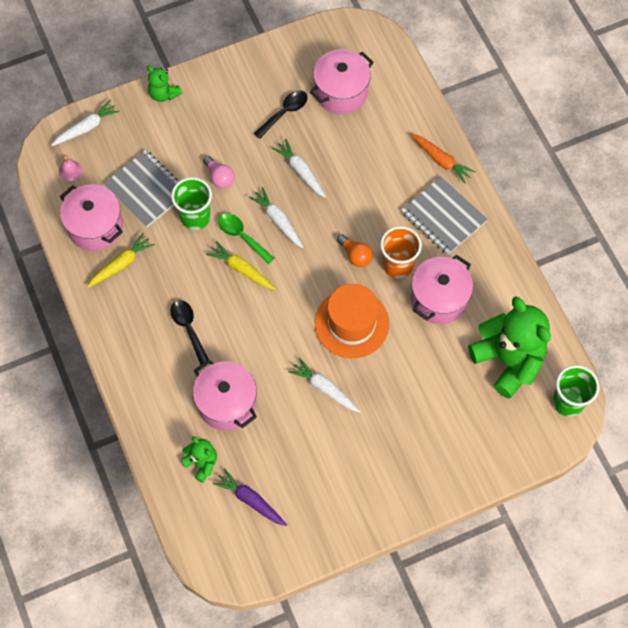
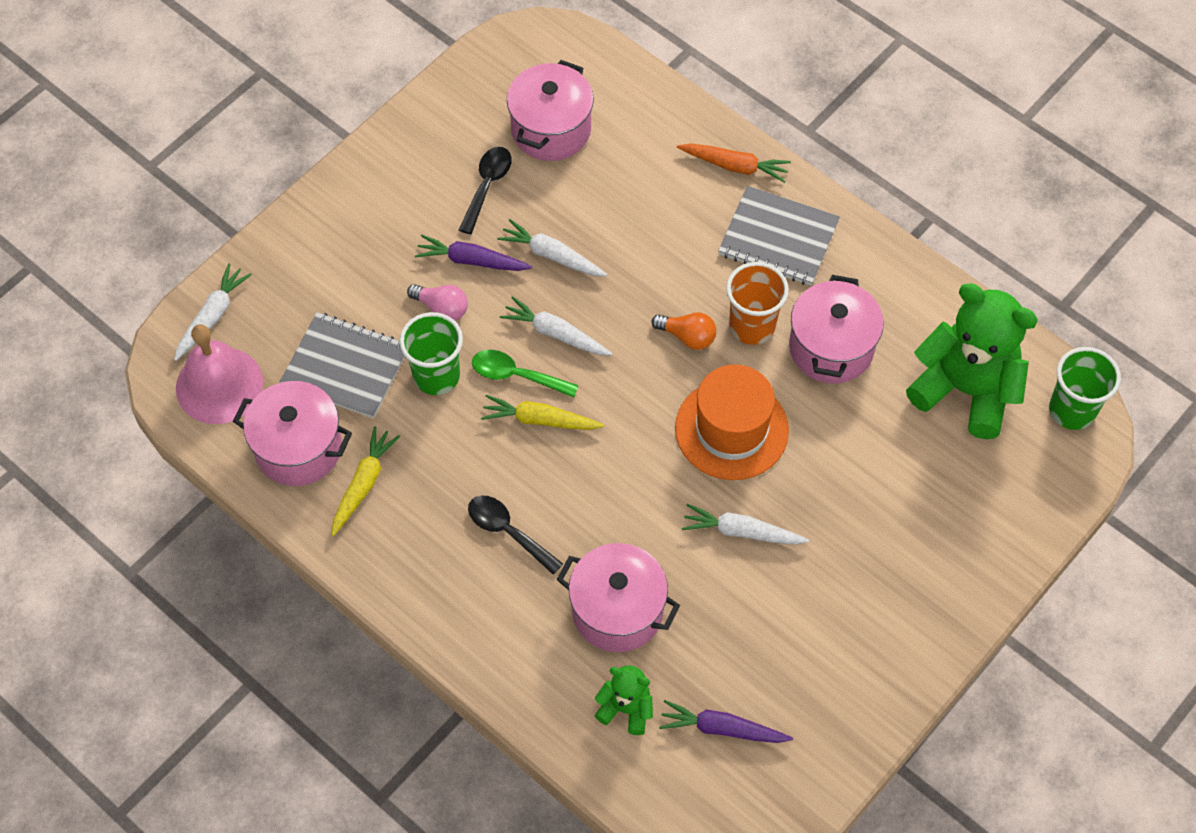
camera: 25 degrees left, 5 degrees down
pink bell [59,155,82,181] -> pink bell [176,324,263,424], size x2.38
green teddy bear [147,66,182,102] -> none
none -> purple carrot [415,234,532,271]

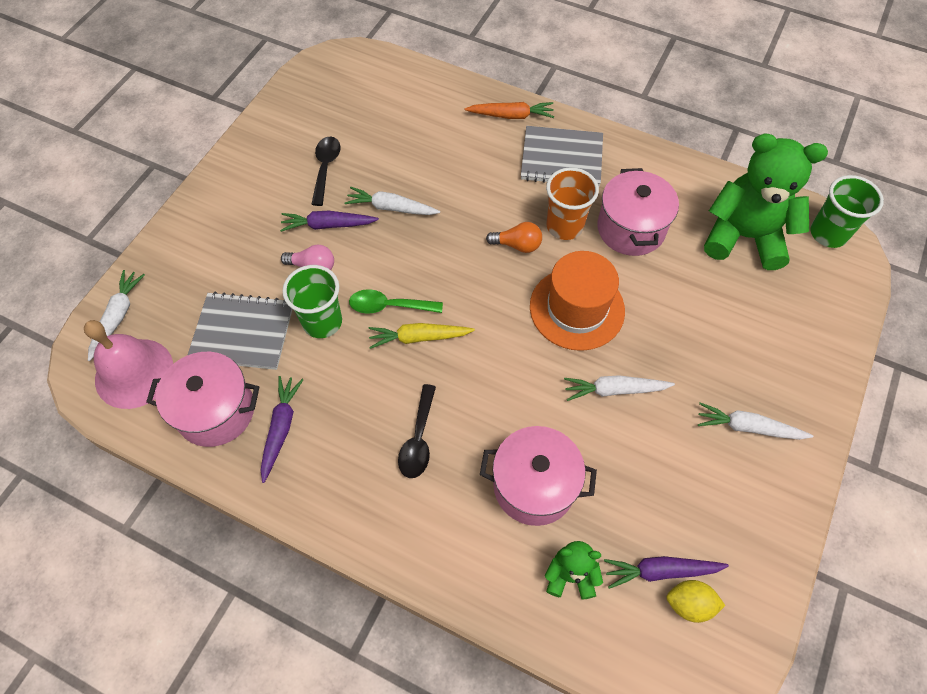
camera: 15 degrees left, 0 degrees up
yellow carrot [332,426,400,536] -> purple carrot [261,376,304,483]
black spoon [468,495,563,575] -> black spoon turned 105 degrees counterclockwise [398,384,436,478]
white carrot [500,296,612,356] -> white carrot moved to [698,402,813,440]
pink pot [507,60,594,161] -> none
none -> yellow lemon [667,580,726,623]

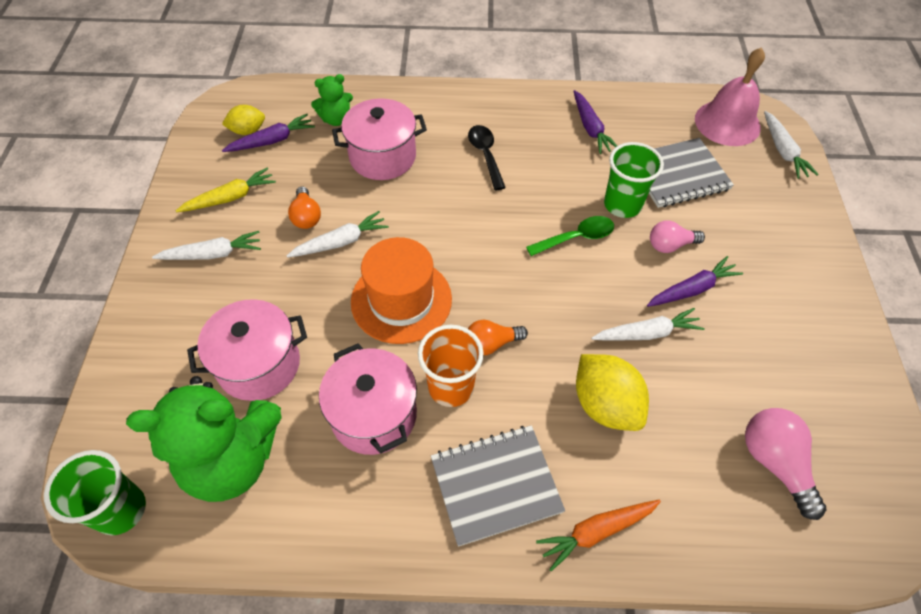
camera: 155 degrees right, 5 degrees down
pink pot [146,352,259,447] -> pink pot moved to [187,299,307,401]
black spoon [311,136,341,206] -> none
yellow carrot [368,323,475,349] -> yellow carrot moved to [176,167,276,212]
none -> orange light bulb [288,186,321,229]
none -> yellow lemon [576,354,649,431]
none -> pink light bulb [745,408,827,520]

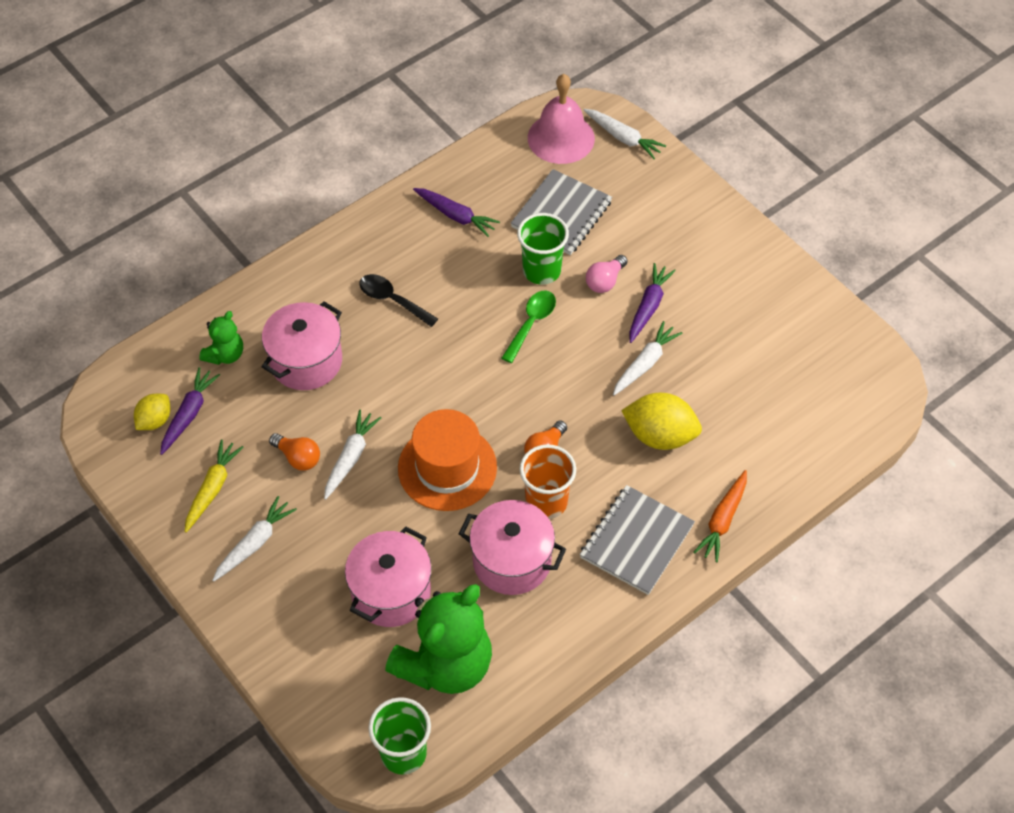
camera: 40 degrees left, 0 degrees up
pink light bulb [745,408,827,520] -> none

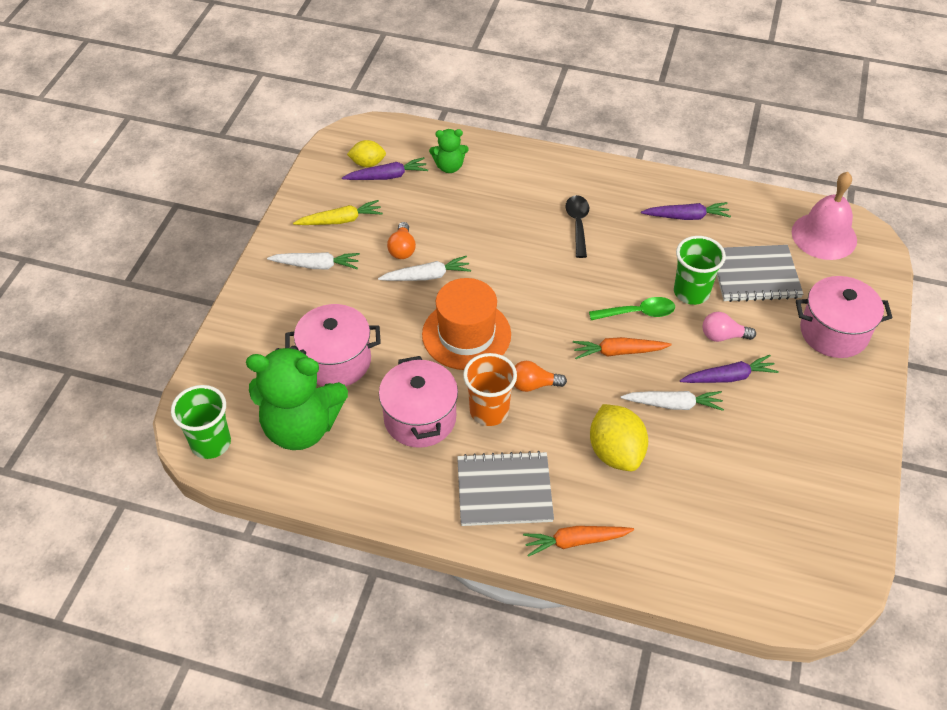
camera: 55 degrees right, 5 degrees down
pink pot [262,301,342,390] -> pink pot moved to [796,276,893,358]
purple carrot [413,188,500,237] -> purple carrot turned 90 degrees counterclockwise [641,202,731,220]
white carrot [584,109,666,159] -> none
none -> orange carrot [573,337,671,359]

